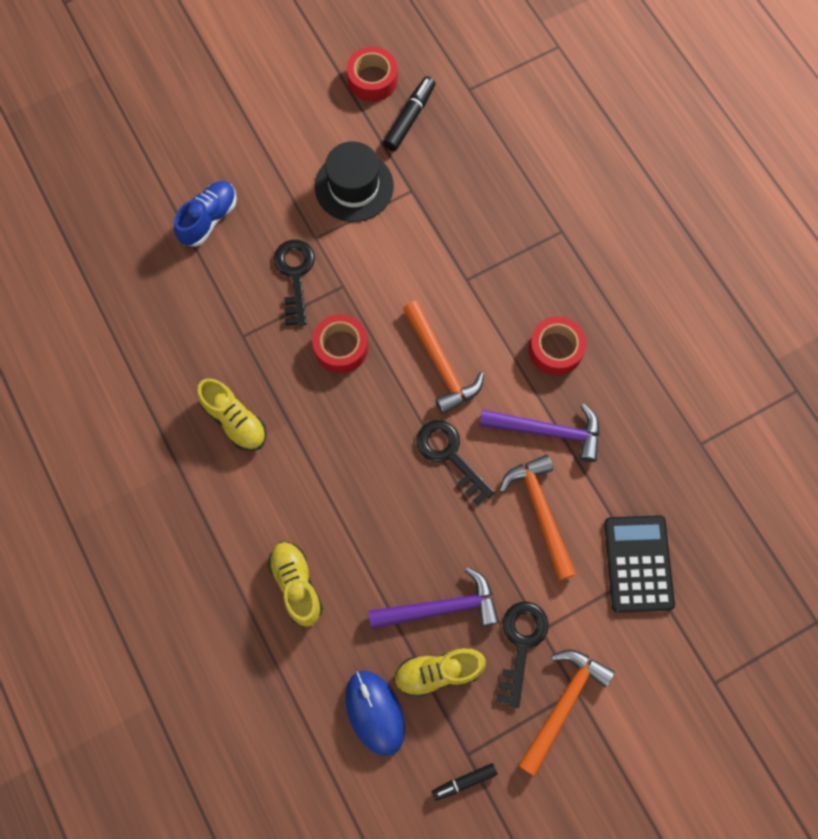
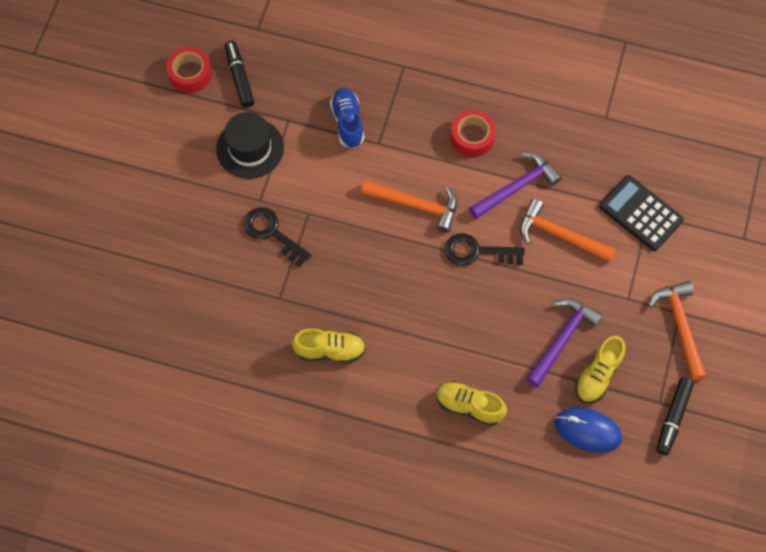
camera: 45 degrees left, 5 degrees down
blue shoe [174,181,237,247] -> blue shoe moved to [330,88,364,148]
red tape [312,314,368,373] -> none
black marker [432,763,497,801] -> black marker [656,377,694,455], size x1.54
black key [496,602,549,708] -> none

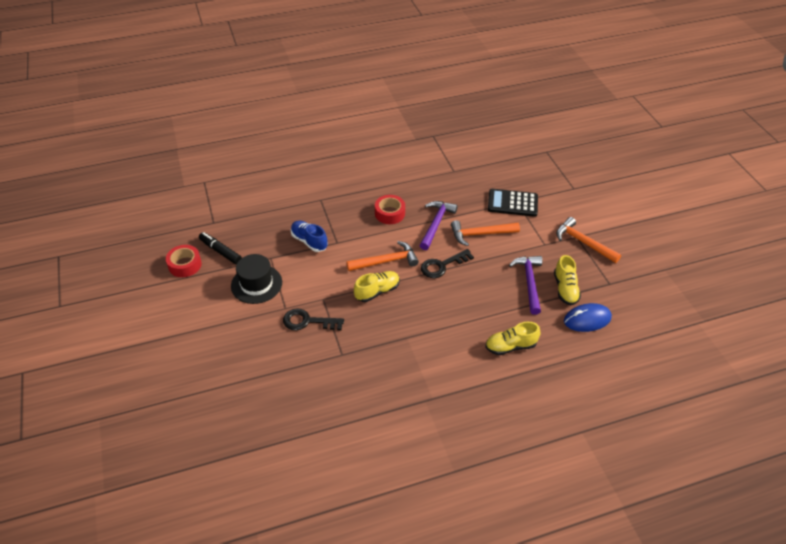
camera: 35 degrees left, 20 degrees down
yellow shoe [292,329,366,363] -> yellow shoe moved to [354,271,400,302]
black marker [656,377,694,455] -> none

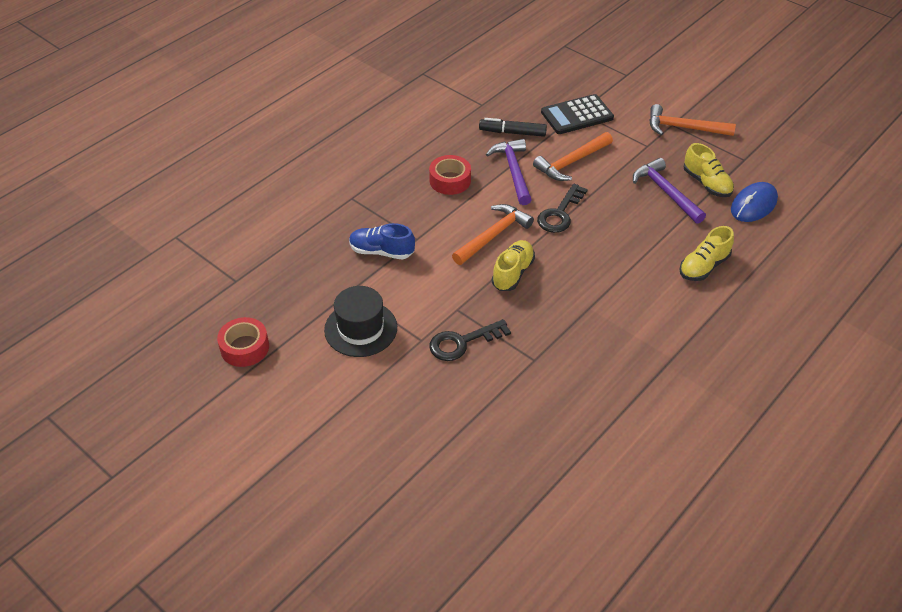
camera: 30 degrees left, 0 degrees up
black marker [199,232,242,265] -> black marker moved to [479,118,547,137]

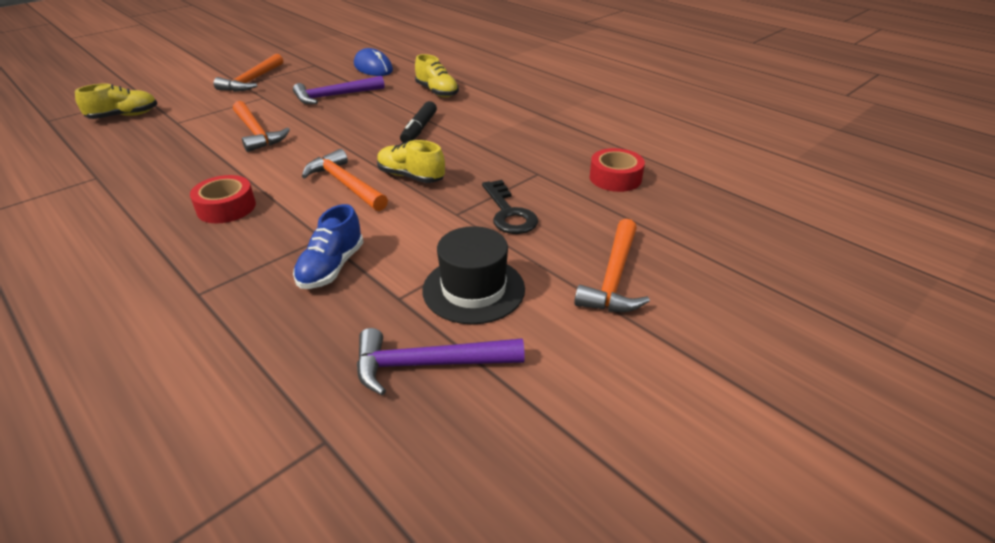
camera: 85 degrees left, 10 degrees down
red tape [217,317,269,367] -> red tape moved to [589,148,645,192]
black marker [479,118,547,137] -> black marker moved to [400,101,437,143]
purple hammer [486,139,532,205] -> purple hammer moved to [357,328,525,396]
black key [537,184,588,233] -> none
black calculator [541,94,614,134] -> none
yellow shoe [684,143,734,197] -> yellow shoe moved to [75,83,157,119]
none -> orange hammer [574,219,650,312]

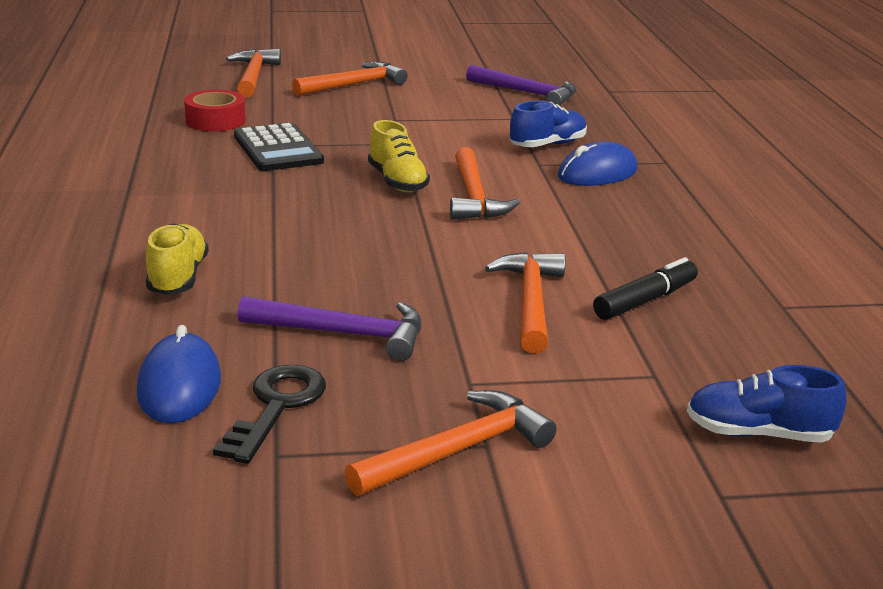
camera: 145 degrees left, 10 degrees down
yellow shoe [75,83,157,119] -> blue shoe [687,365,847,443]
red tape [190,175,256,223] -> none
black marker [400,101,437,143] -> black marker moved to [593,257,698,320]
black hat [422,226,525,324] -> none
black key [482,180,538,234] -> black key moved to [213,365,326,464]
none -> orange hammer [226,49,281,97]
none -> black calculator [234,122,324,171]
none -> blue mouse [558,142,638,186]

